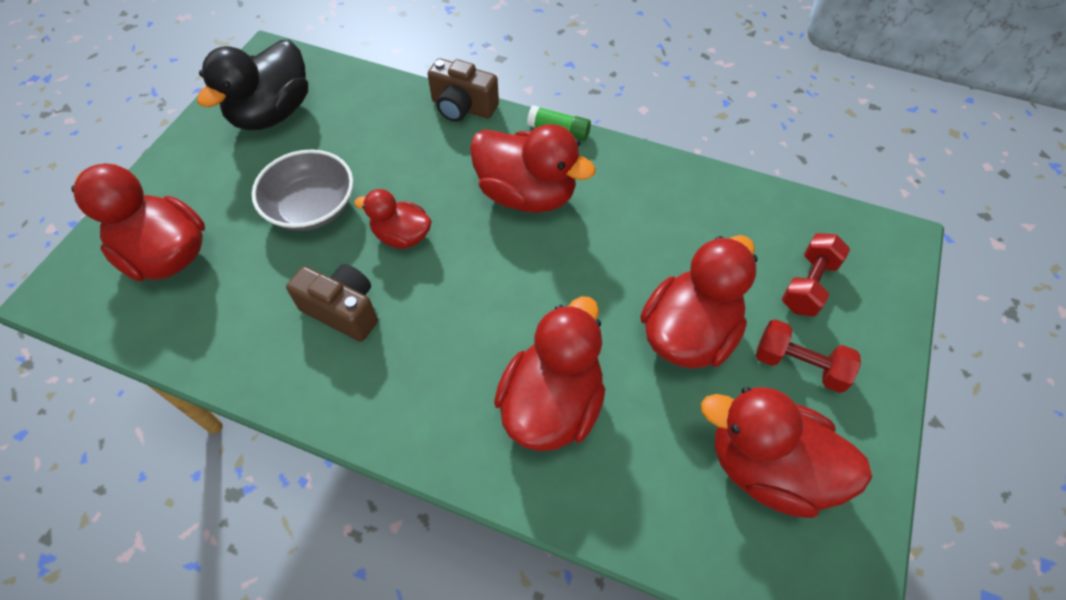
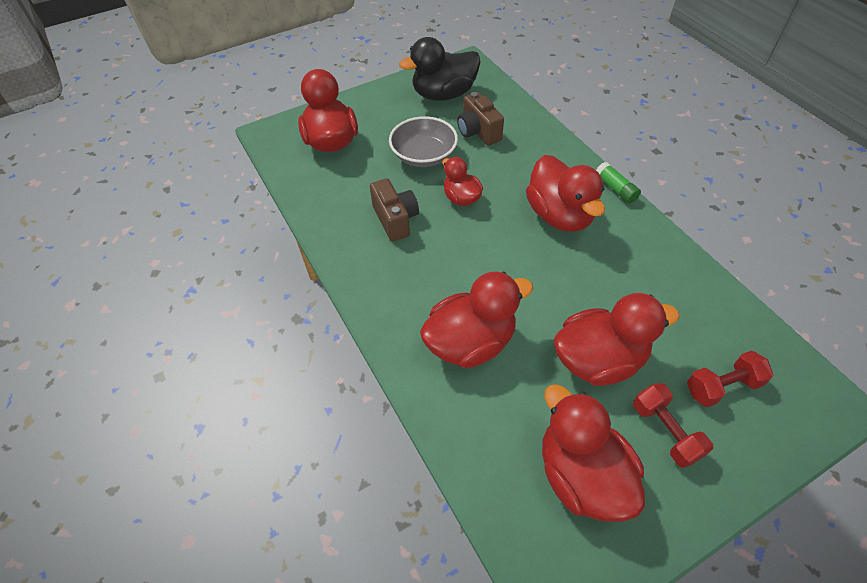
camera: 40 degrees right, 5 degrees down
brown camera [428,58,499,122] -> brown camera moved to [457,92,504,145]

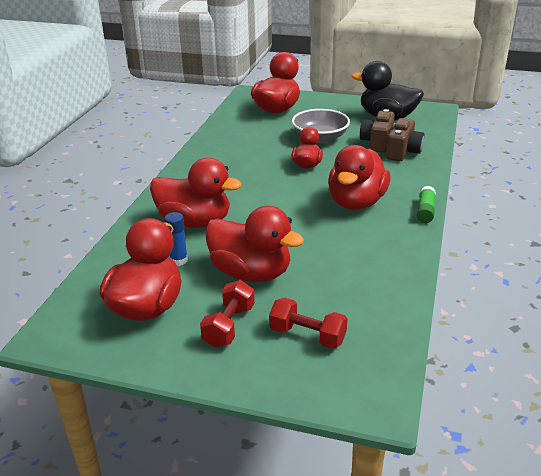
camera: 45 degrees right, 20 degrees down
brown camera [370,179,419,241] -> brown camera moved to [386,118,425,161]
none -> blue glue stick [164,212,188,266]

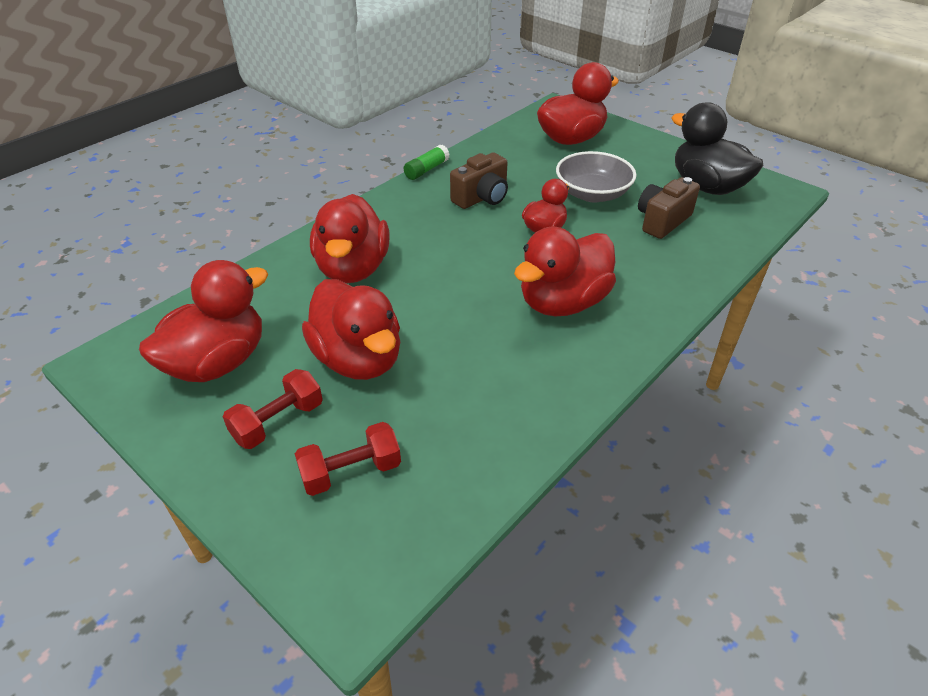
camera: 25 degrees right, 10 degrees up
red duck [150,158,242,228] -> red duck turned 45 degrees clockwise [310,194,389,283]
blue glue stick [164,212,188,266] -> none
red dumbbell [269,298,347,349] -> red dumbbell turned 75 degrees counterclockwise [295,422,401,496]
brown camera [386,118,425,161] -> brown camera moved to [450,152,508,209]
green glue stick [417,186,436,223] -> green glue stick moved to [404,145,450,180]

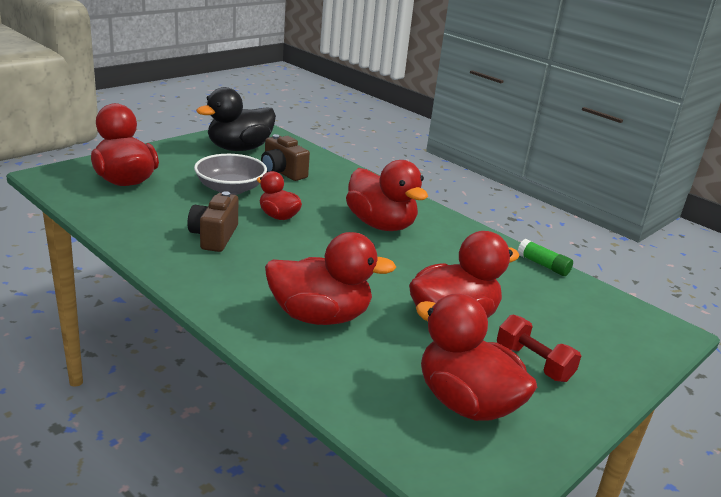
camera: 90 degrees left, 15 degrees down
red dumbbell [295,422,401,496] -> none
green glue stick [404,145,450,180] -> green glue stick moved to [517,239,573,276]
brown camera [450,152,508,209] -> brown camera turned 135 degrees counterclockwise [188,191,239,252]

